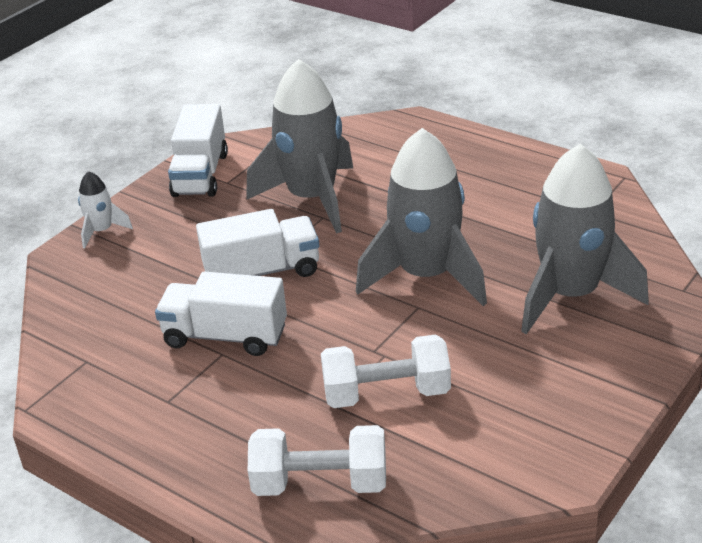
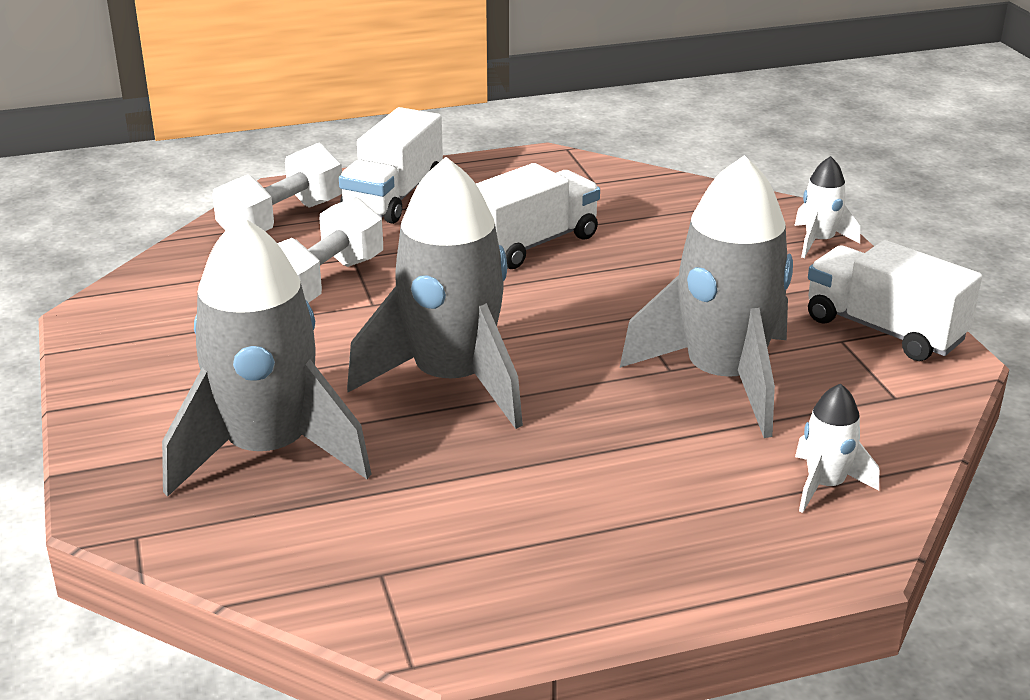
camera: 125 degrees right, 5 degrees down
white truck [196,209,319,277] -> white truck moved to [339,107,443,224]
none -> white rocket [795,383,879,513]

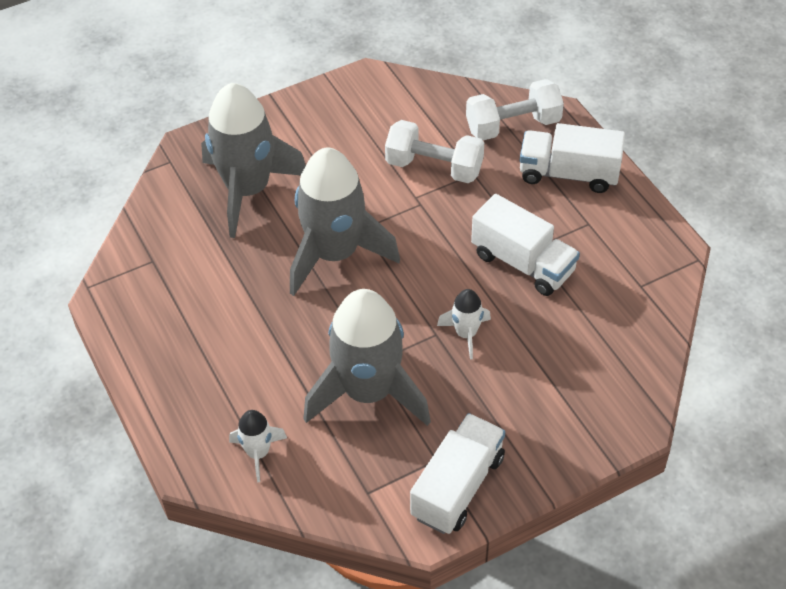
camera: 80 degrees right, 20 degrees up
white dumbbell [212,143,342,231] -> white dumbbell turned 45 degrees counterclockwise [466,79,564,140]
white rocket [794,156,860,258] -> white rocket moved to [437,289,491,360]

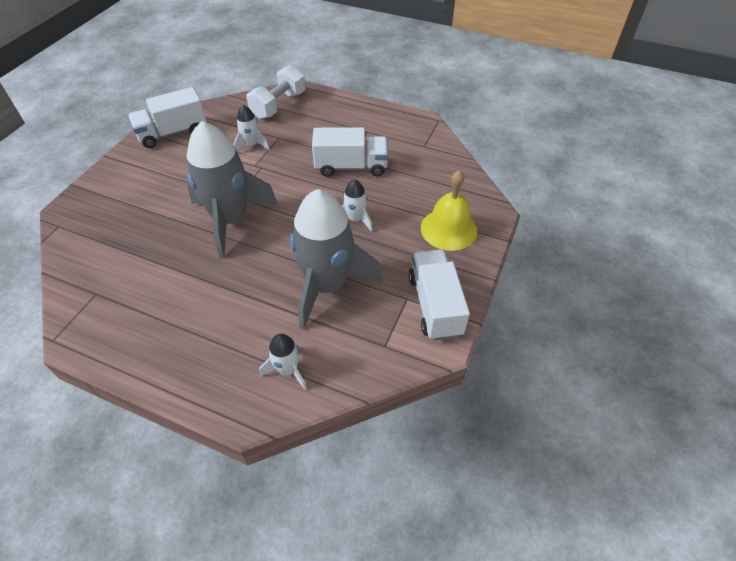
camera: 40 degrees left, 0 degrees up
grey rocket [201,83,306,238] -> none
white dumbbell [385,120,484,183] -> white rocket [233,105,270,151]
white truck [520,123,625,193] -> white truck moved to [128,87,207,148]
none -> yellow bell [421,170,477,251]

